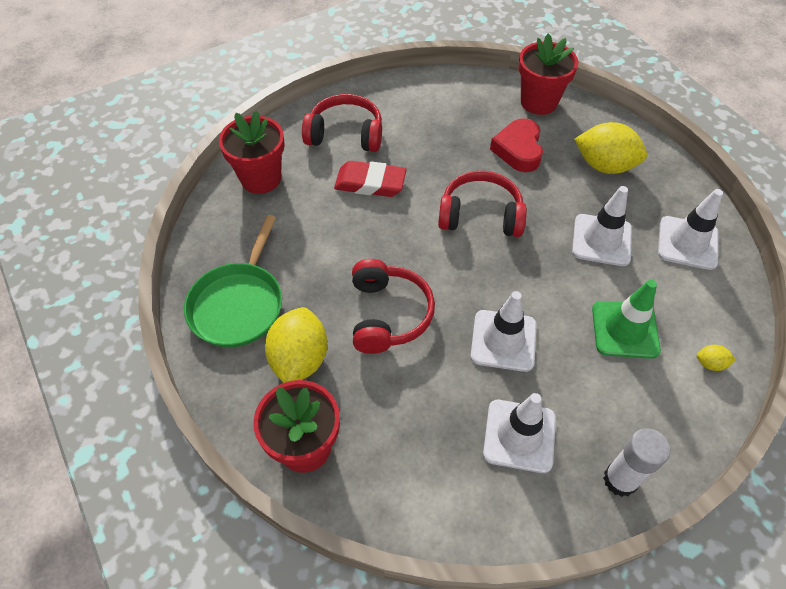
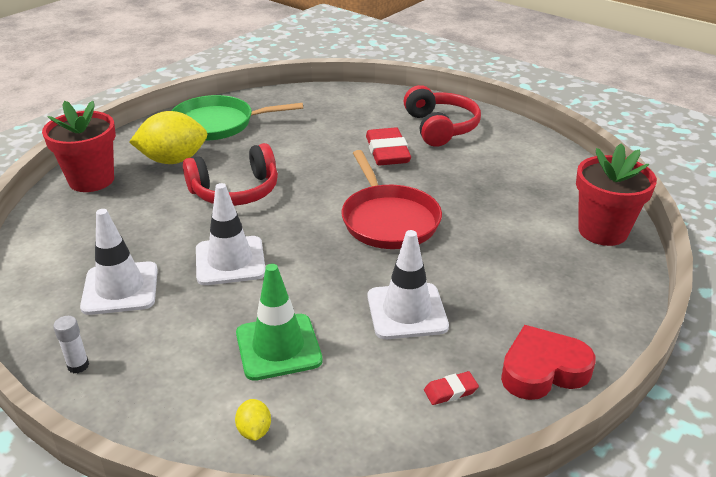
camera: 70 degrees right, 20 degrees down
red flower pot [219,111,285,194] -> none
red headphones [438,171,527,237] -> red pan [341,150,442,249]
red heart [490,118,543,172] -> red heart moved to [501,325,596,400]
yellow lemon [574,122,647,174] -> none
white glue stick [603,428,670,497] -> white glue stick [53,316,89,373], size x0.55
white traffic cone [658,189,723,270] -> red eraser [424,371,479,405]

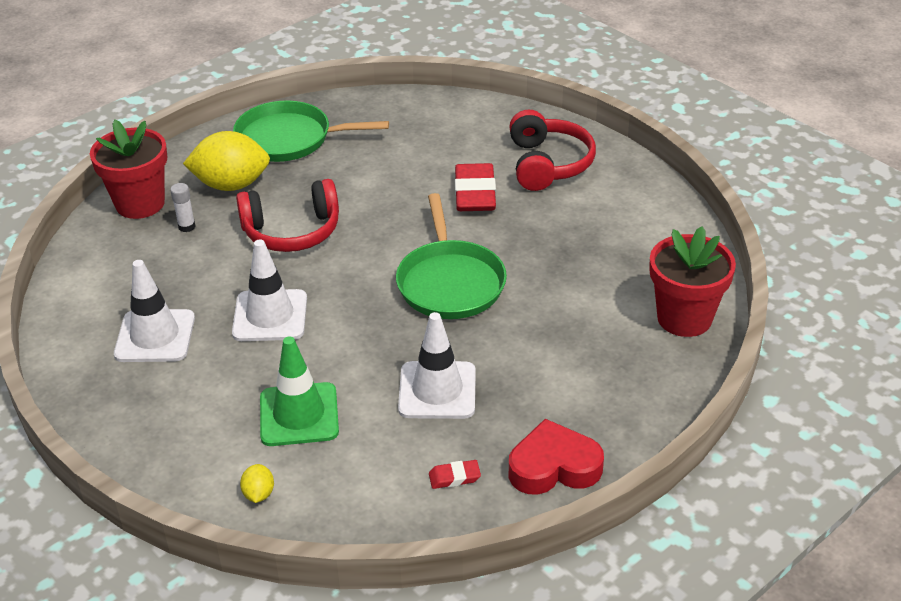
camera: 10 degrees right, 5 degrees up
white glue stick [53,316,89,373] -> white glue stick moved to [170,183,196,232]
red pan [341,150,442,249] -> green pan [396,193,507,319]

